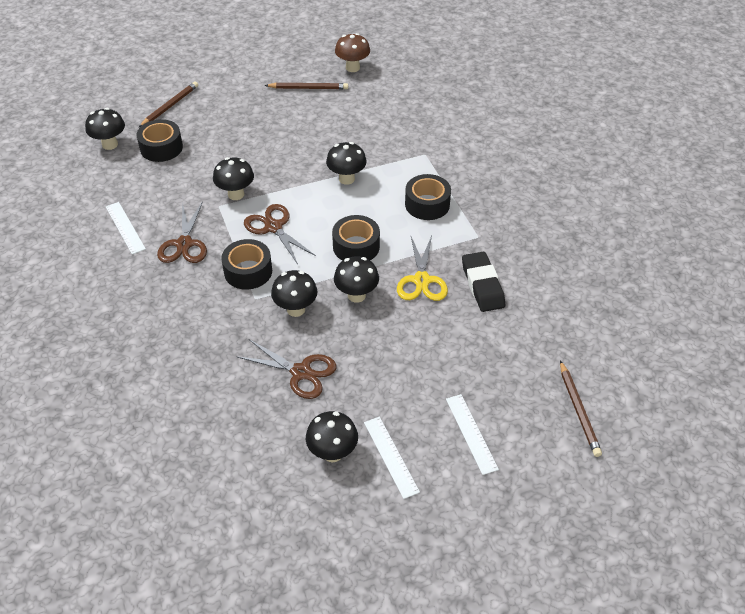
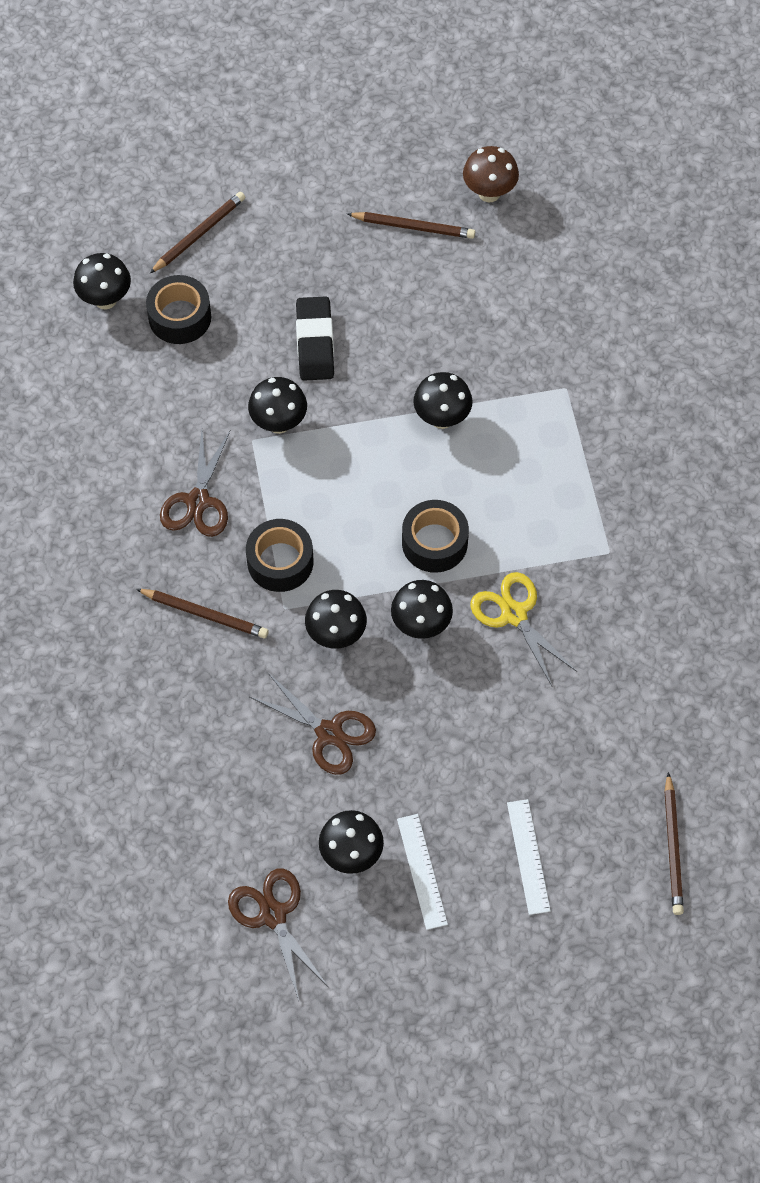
camera: 10 degrees right, 15 degrees up
white ruler [106,202,146,254] -> none
brown scissors [244,204,316,264] -> brown scissors moved to [228,868,328,1001]
yellow scissors [397,235,448,301] -> yellow scissors turned 135 degrees clockwise [470,572,577,686]
black tape [405,174,451,220] -> none
black eraser [462,252,505,312] -> black eraser moved to [296,296,334,381]
none -> brown pencil [136,589,269,638]

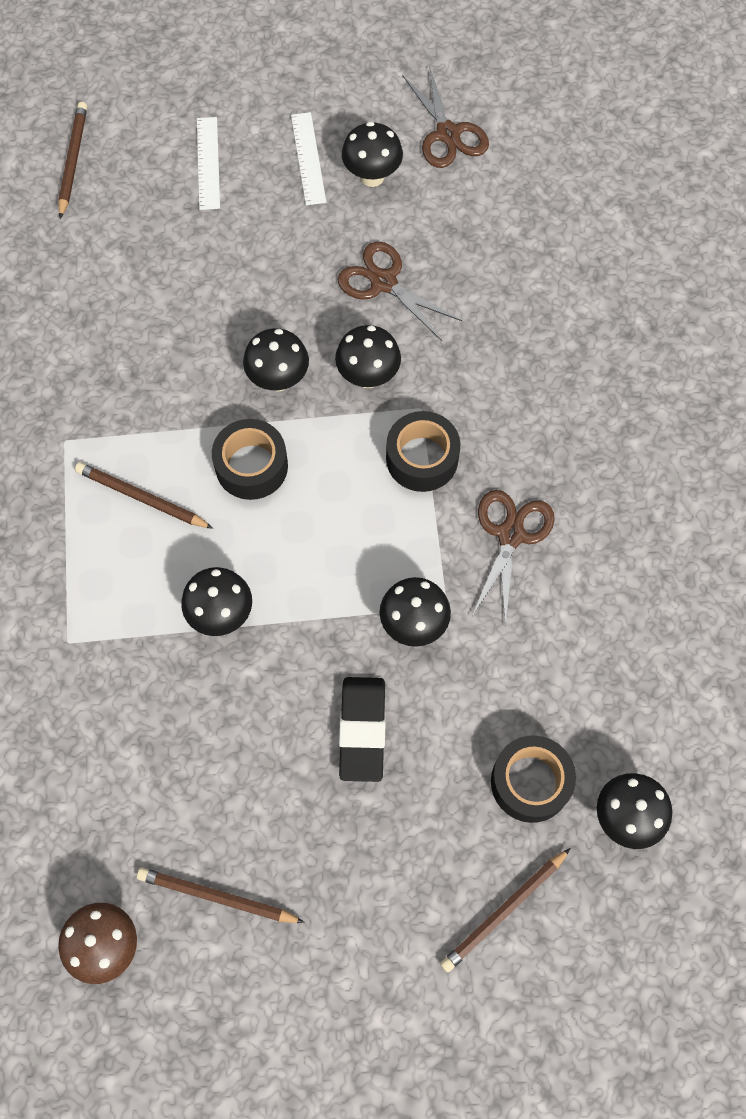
camera: 175 degrees left, 5 degrees up
brown pencil [136,589,269,638] -> brown pencil moved to [75,462,213,529]
yellow scissors [470,572,577,686] -> none

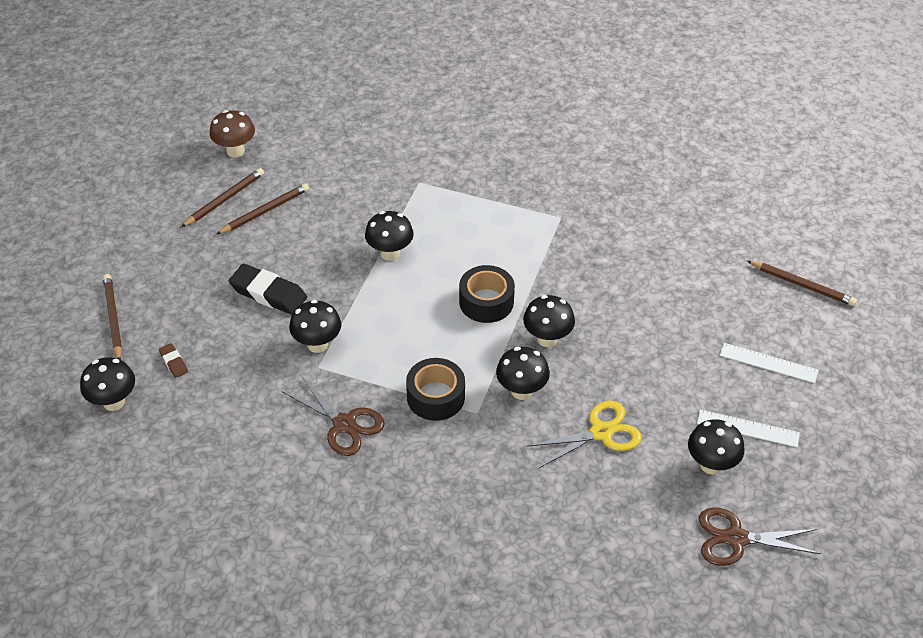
camera: 115 degrees right, 20 degrees down
brown pencil [75,462,213,529] -> brown pencil moved to [217,183,309,234]
brown scissors [337,242,462,341] -> yellow scissors [527,401,642,468]
black tape [491,735,576,823] -> brown eraser [159,343,188,378]

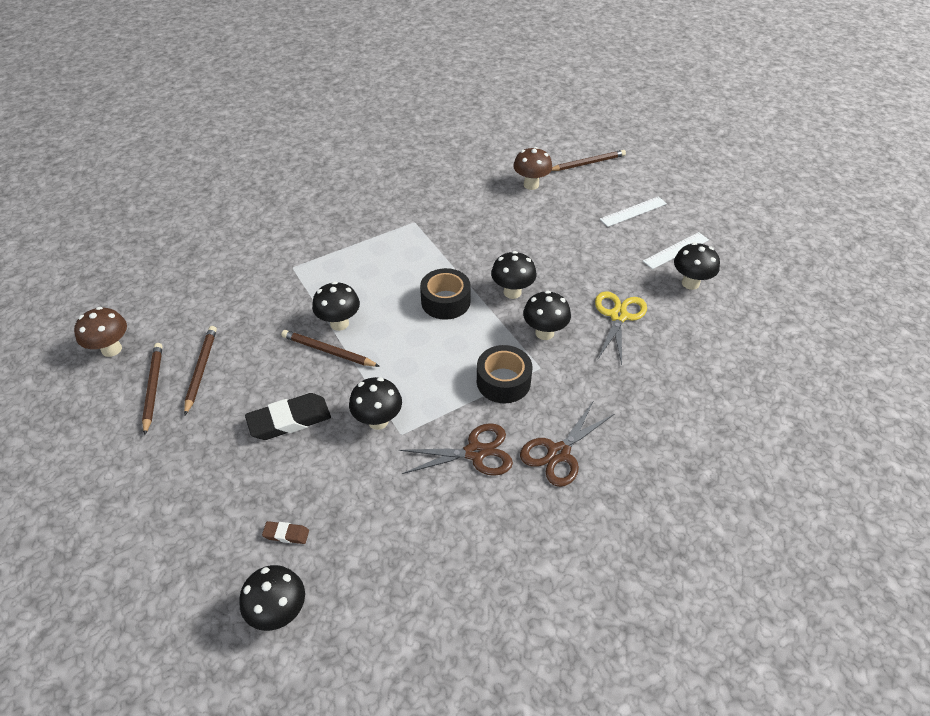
camera: 50 degrees left, 0 degrees up
brown pencil [103,274,122,360] -> brown pencil moved to [281,330,380,367]
brown scissors [699,507,821,566] -> brown scissors moved to [520,402,614,487]
none -> brown mushroom [513,147,552,190]

